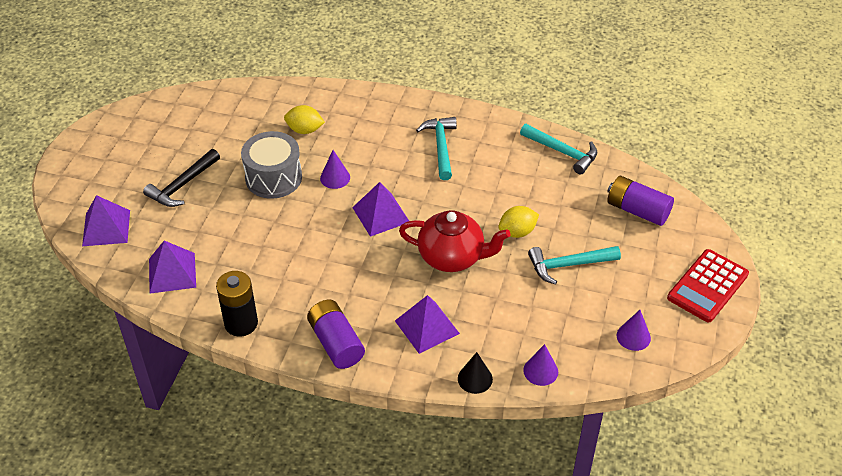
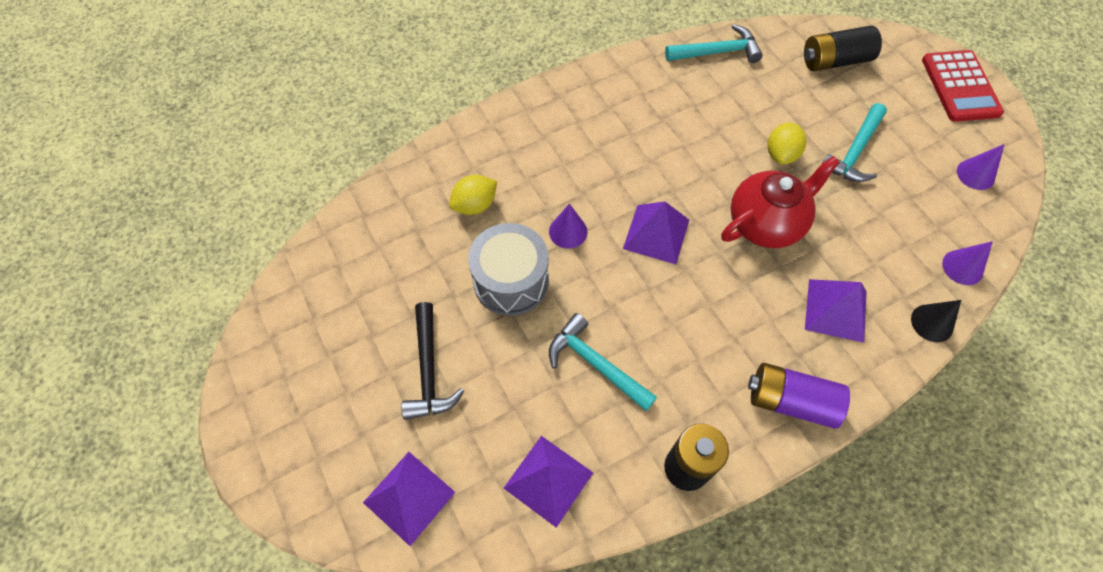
camera: 45 degrees left, 15 degrees up
turquoise hammer [416,117,457,180] -> turquoise hammer moved to [549,313,657,411]
purple battery [607,176,674,226] -> black battery [804,26,882,71]

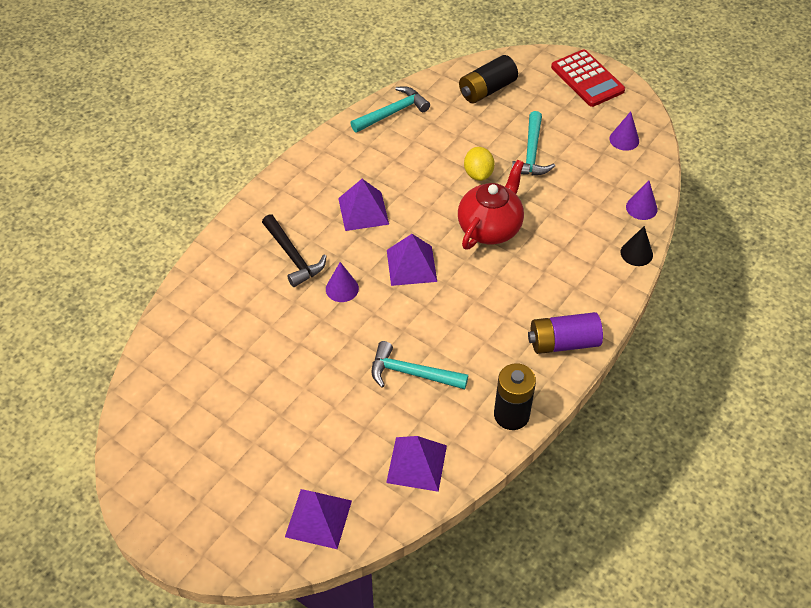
camera: 25 degrees left, 10 degrees down
black hammer [401,302,464,420] -> black hammer moved to [262,214,327,287]
yellow lemon [449,175,497,215] -> none
grey drum [468,223,549,316] -> none
purple pyramid [805,279,867,343] -> purple pyramid moved to [338,179,389,231]

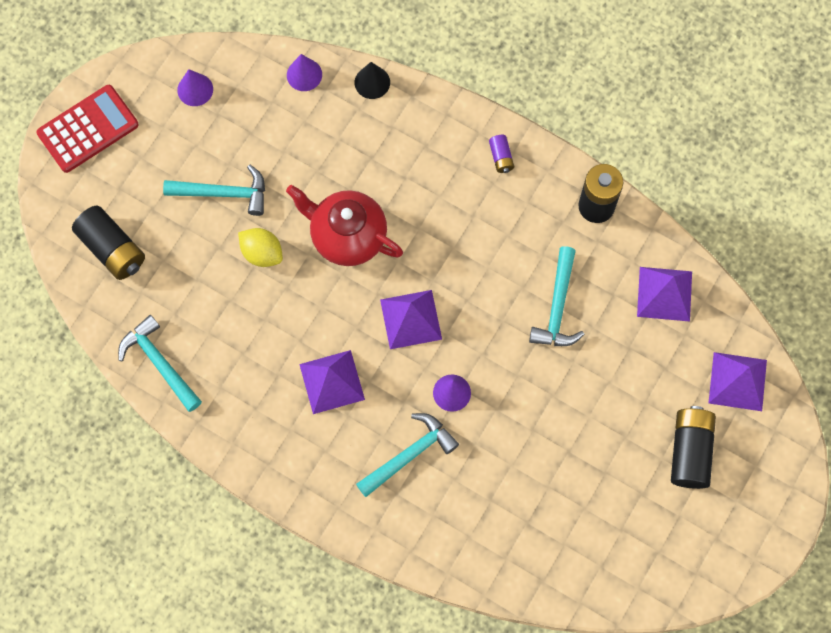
camera: 95 degrees left, 20 degrees up
black hammer [262,214,327,287] -> turquoise hammer [356,413,459,497]
yellow lemon [464,147,495,181] -> yellow lemon turned 45 degrees clockwise [238,228,283,267]
purple battery [528,312,603,354] -> purple battery [489,135,514,173], size x0.50
none -> black battery [671,406,716,489]

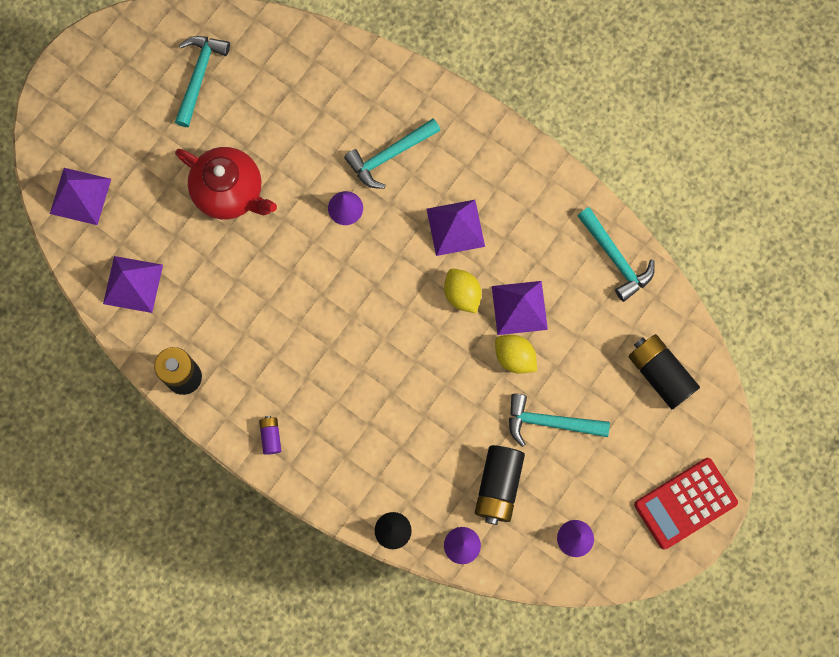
camera: 175 degrees left, 5 degrees up
red teapot [286,185,403,266] -> red teapot moved to [175,147,277,219]
purple pyramid [380,290,442,349] -> purple pyramid moved to [492,281,548,335]
turquoise hammer [529,246,585,346] -> turquoise hammer moved to [175,36,230,127]
black battery [671,406,716,489] -> black battery moved to [475,445,525,525]
none -> yellow lemon [444,269,482,313]

